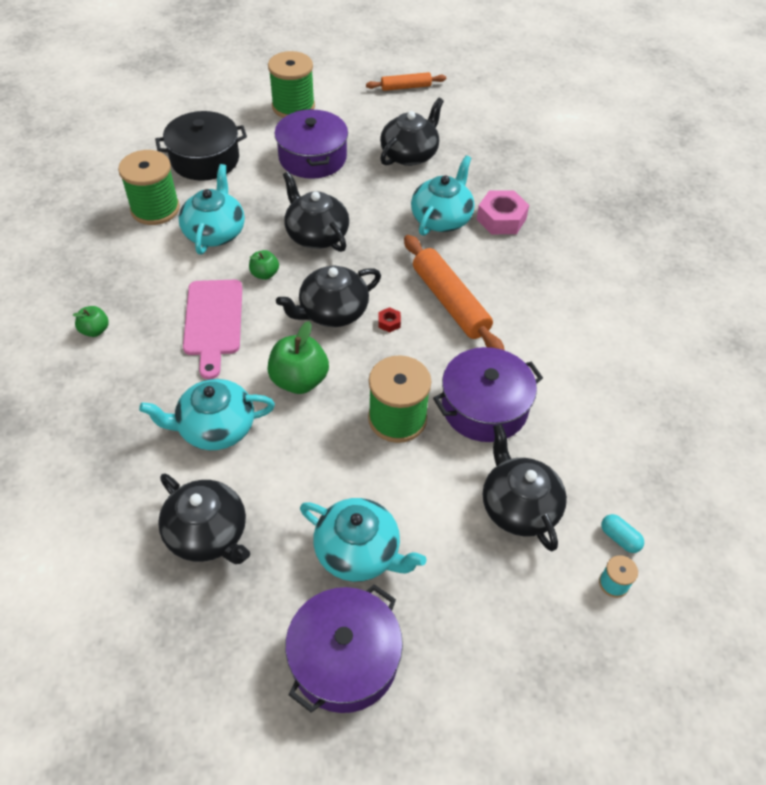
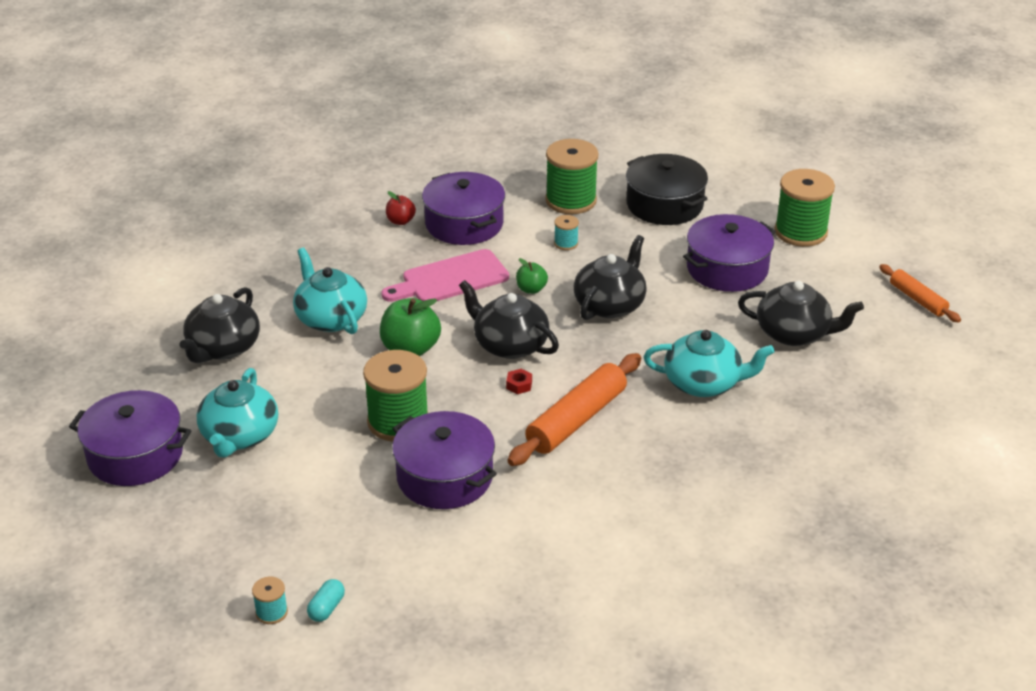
camera: 70 degrees right, 15 degrees down
green apple [72,306,109,337] -> red apple [386,191,416,225]
turquoise teapot [179,164,245,254] -> turquoise spool [554,215,579,250]
pink nut [477,191,529,234] -> none
black teapot [483,424,567,551] -> none
none -> purple pot [422,172,505,245]

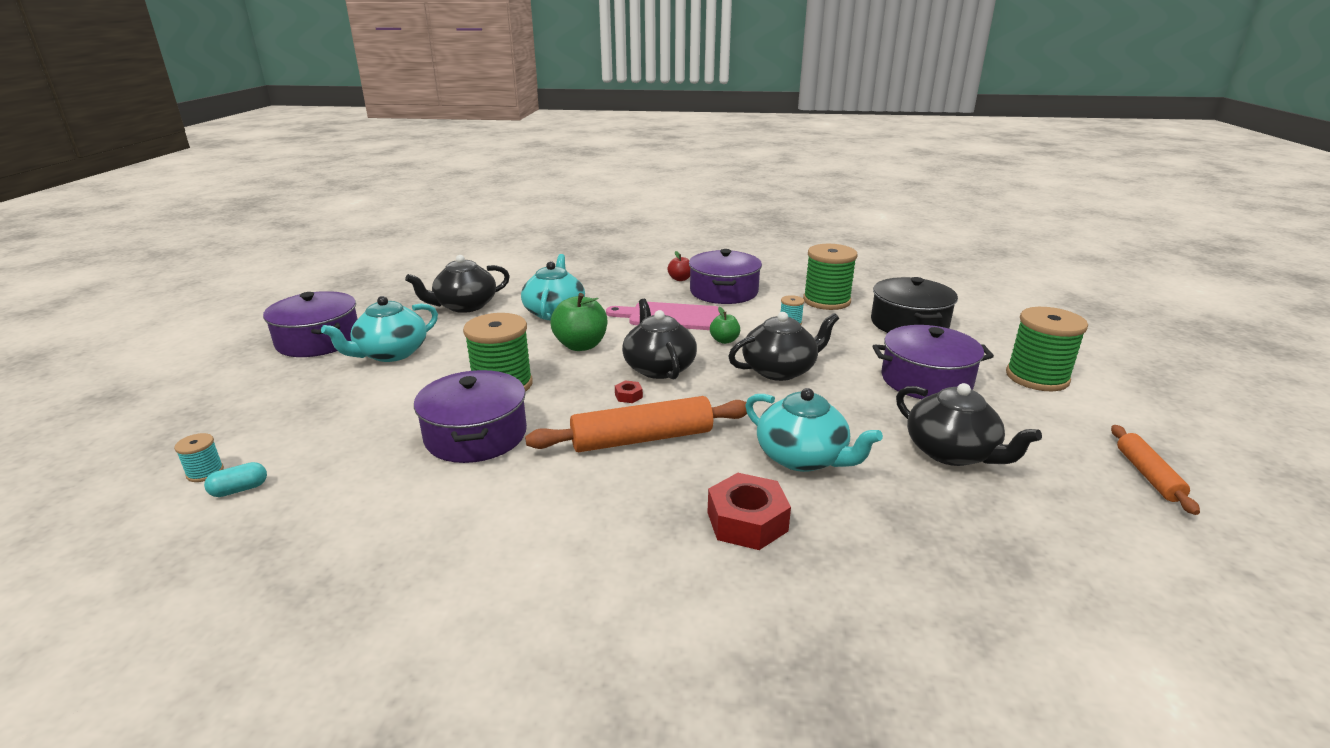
camera: 35 degrees right, 10 degrees down
none -> red nut [707,473,791,550]

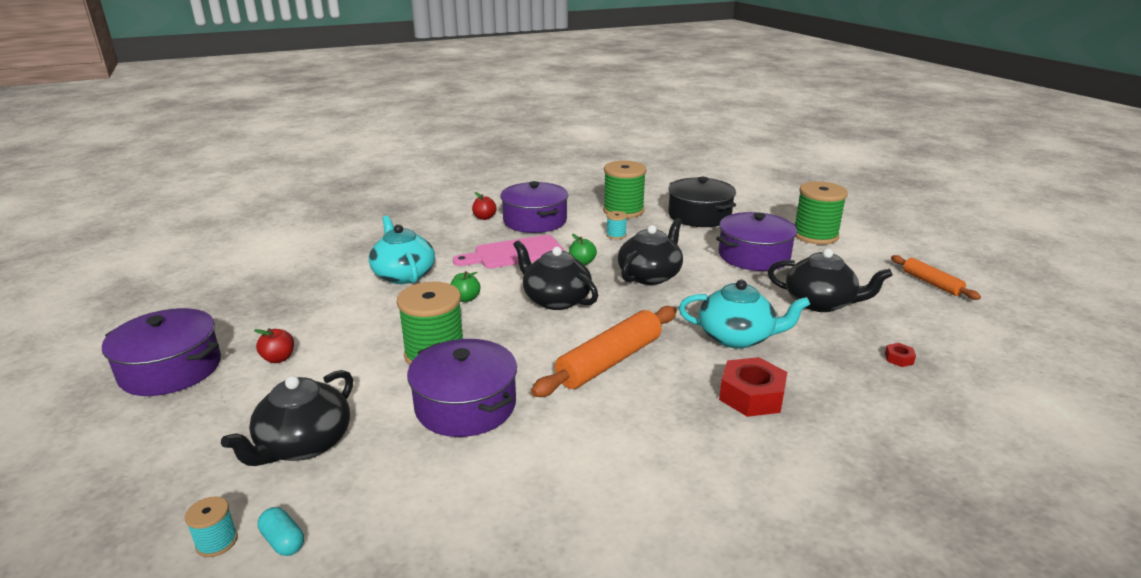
camera: 30 degrees left, 0 degrees up
turquoise capsule [204,462,267,497] -> turquoise capsule turned 75 degrees counterclockwise [258,507,304,556]
turquoise teapot [321,296,438,362] -> red apple [254,328,294,363]
black teapot [405,255,510,313] -> black teapot moved to [221,370,353,466]
green apple [551,293,607,351] -> green apple [450,271,480,302], size x0.55
red nut [615,380,643,403] -> red nut moved to [885,343,916,367]

